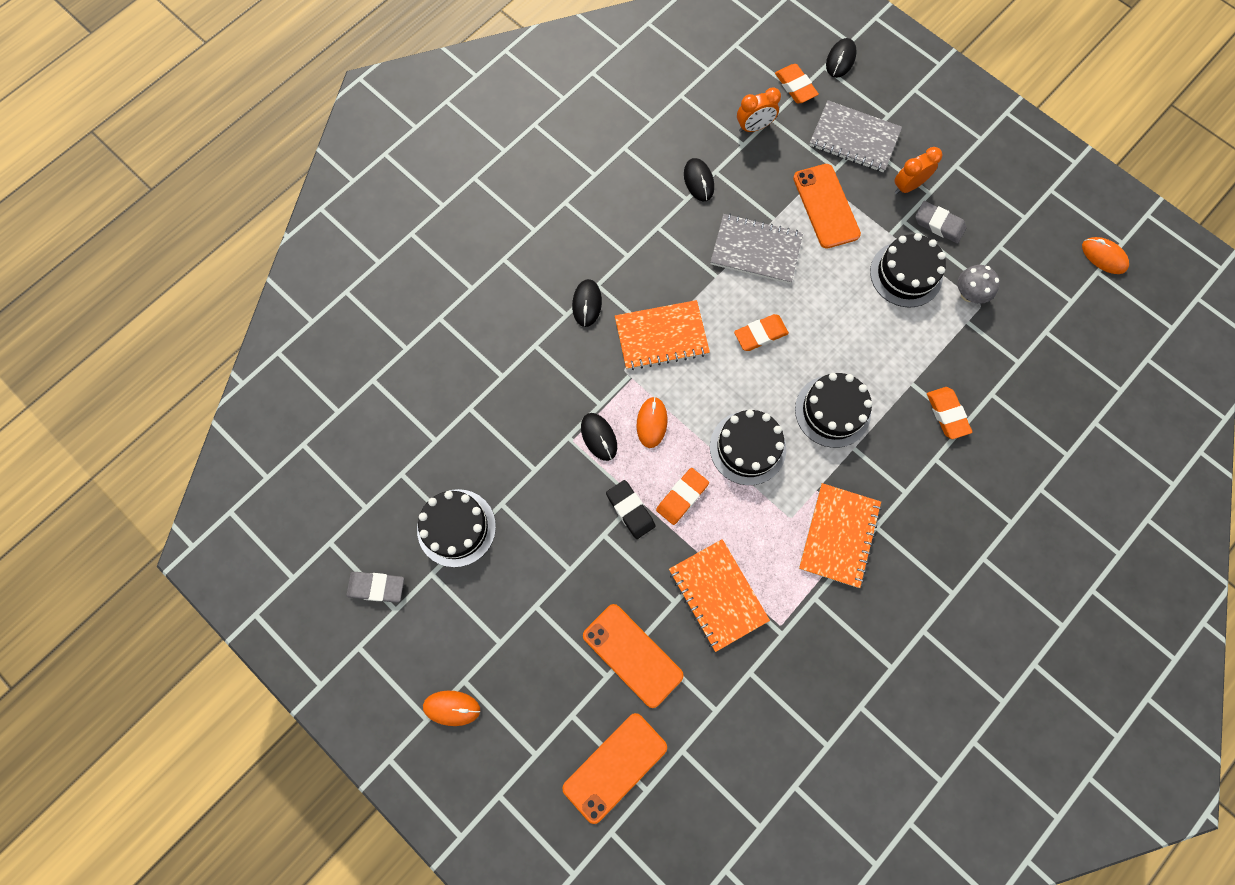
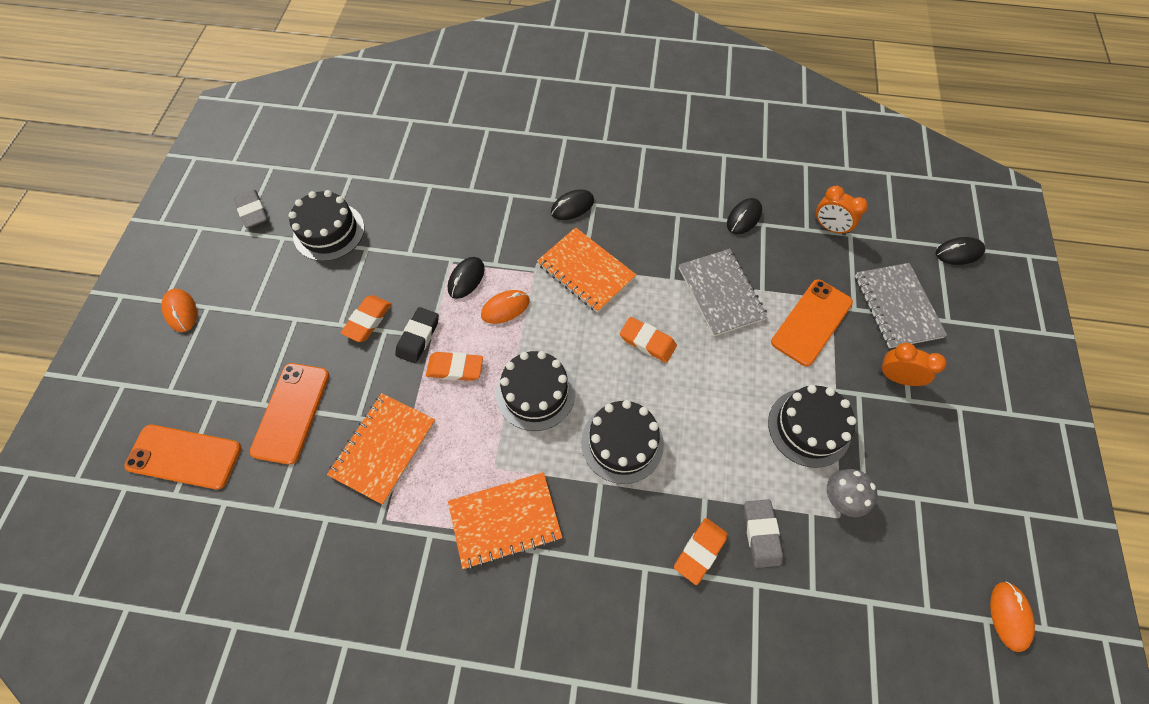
camera: 55 degrees right, 10 degrees down
orange eraser [775,64,819,103] -> orange eraser moved to [340,295,391,342]
grey eraser [915,201,966,244] -> grey eraser moved to [744,499,783,568]

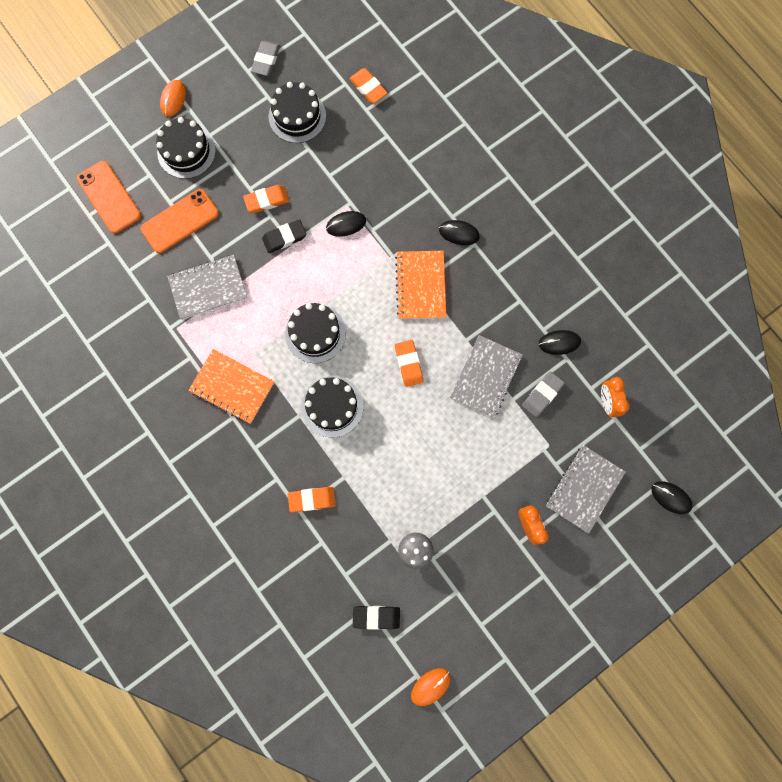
camera: 45 degrees right, 15 degrees up
orange notebook [327,393,435,505] -> grey notebook [167,255,248,320]
orange eraser [426,352,483,381] -> orange eraser moved to [349,68,387,103]
orange mouse [481,290,530,324] -> none
grey eraser [744,499,783,568] -> grey eraser moved to [522,372,565,417]
black cake [768,385,856,468] -> black cake moved to [156,117,216,179]
orange phone [771,279,853,366] -> none
none -> black eraser [353,606,400,630]

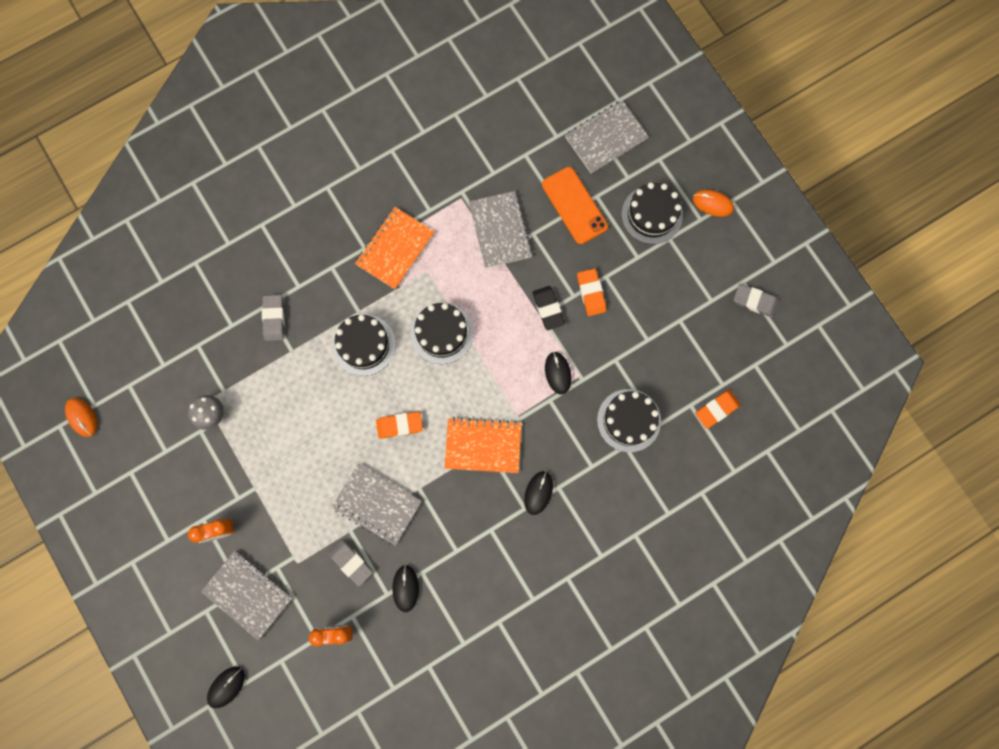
camera: 95 degrees right, 0 degrees up
orange phone [77,161,141,234] -> grey notebook [565,100,649,173]
black cake [268,82,326,143] -> black cake moved to [597,389,661,452]
orange eraser [288,487,336,512] -> grey eraser [262,295,285,341]
black eraser [353,606,400,630] -> none

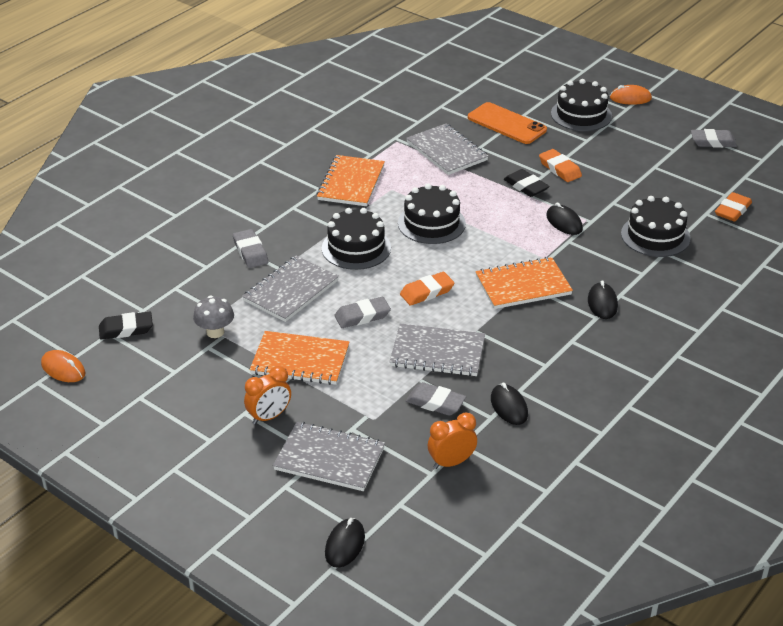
camera: 20 degrees left, 40 degrees down
grey notebook [565,100,649,173] -> grey notebook moved to [242,256,339,322]
none -> black eraser [99,312,153,340]
none -> orange notebook [249,331,350,385]
none -> grey eraser [334,297,391,328]

